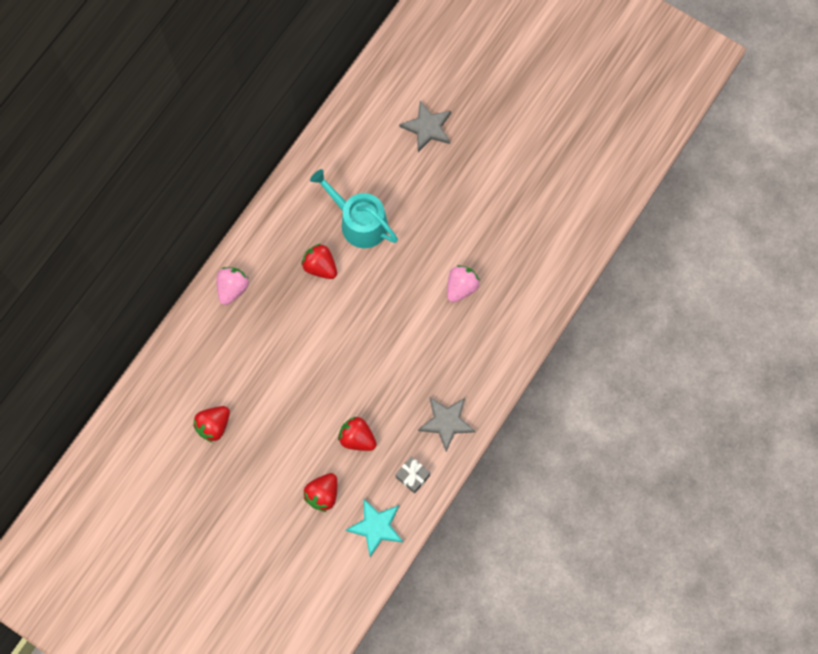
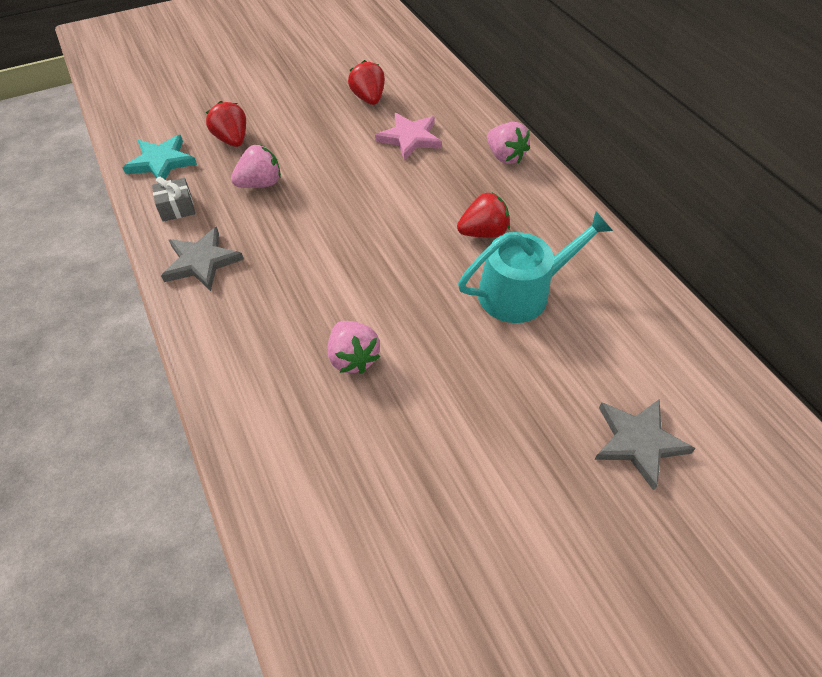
camera: 120 degrees right, 20 degrees down
red strawberry [338,417,377,451] -> pink strawberry [231,145,281,188]
none -> pink star [375,113,442,160]

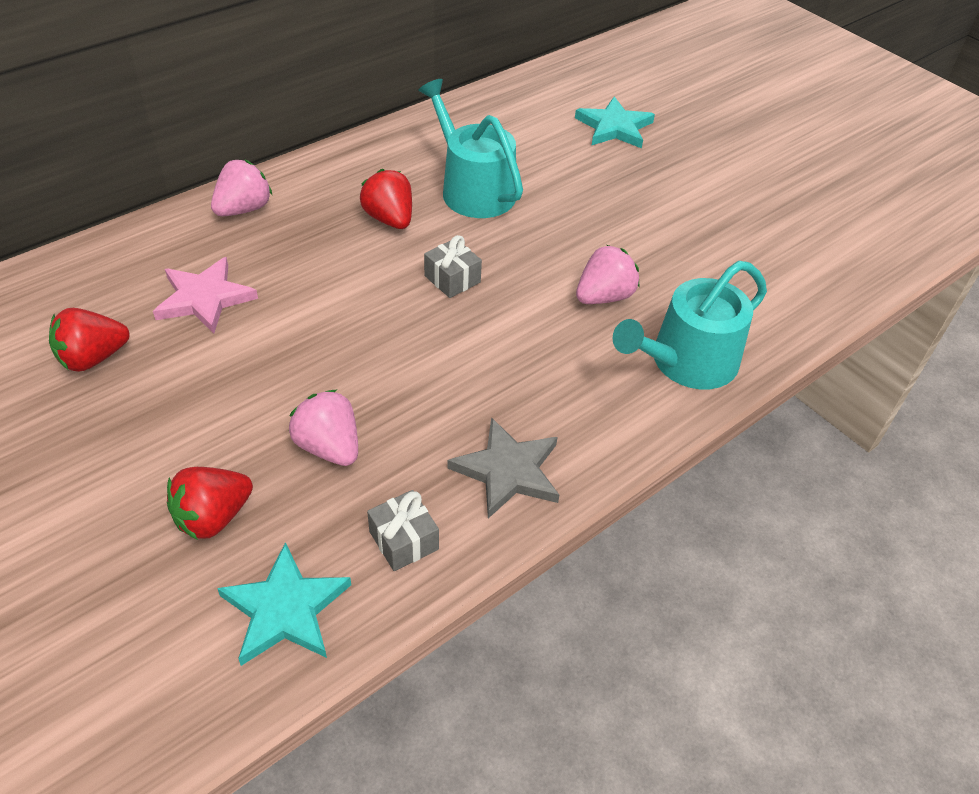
camera: 105 degrees left, 5 degrees down
grey star [594,400,696,491] -> turquoise star [575,96,655,148]
none -> grey gift [424,235,482,298]
none -> turquoise watering can [613,261,767,389]

